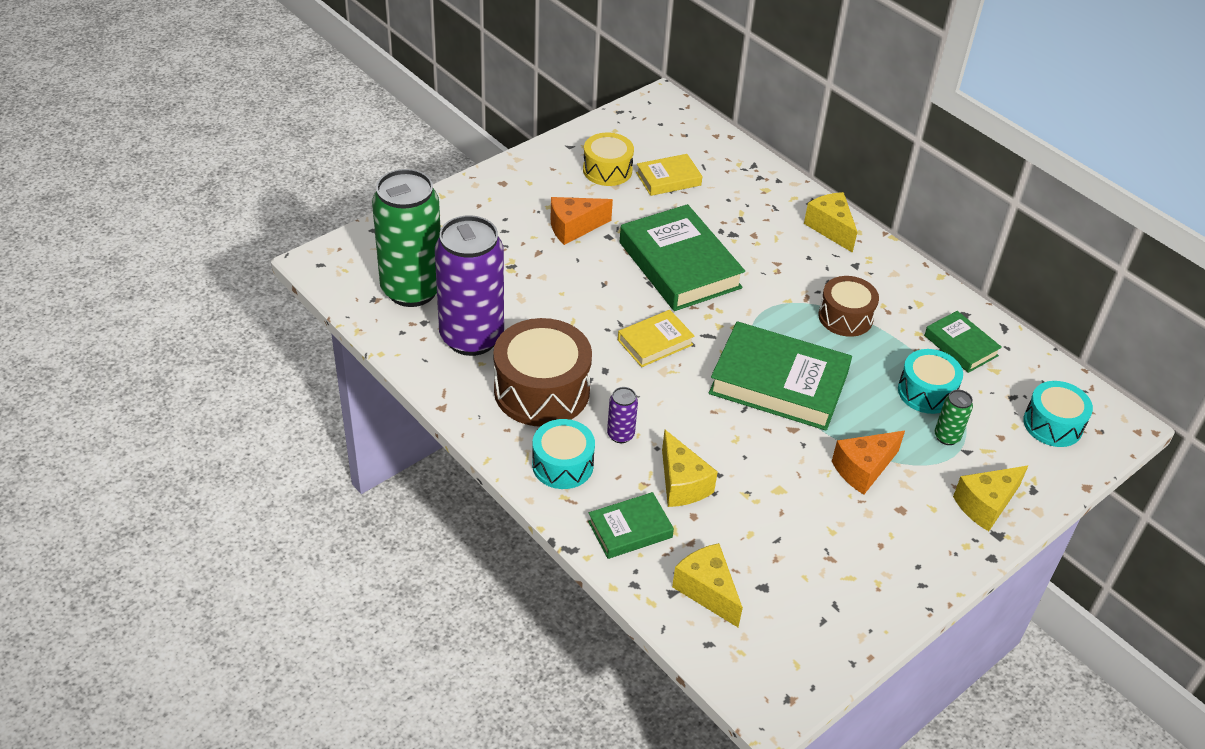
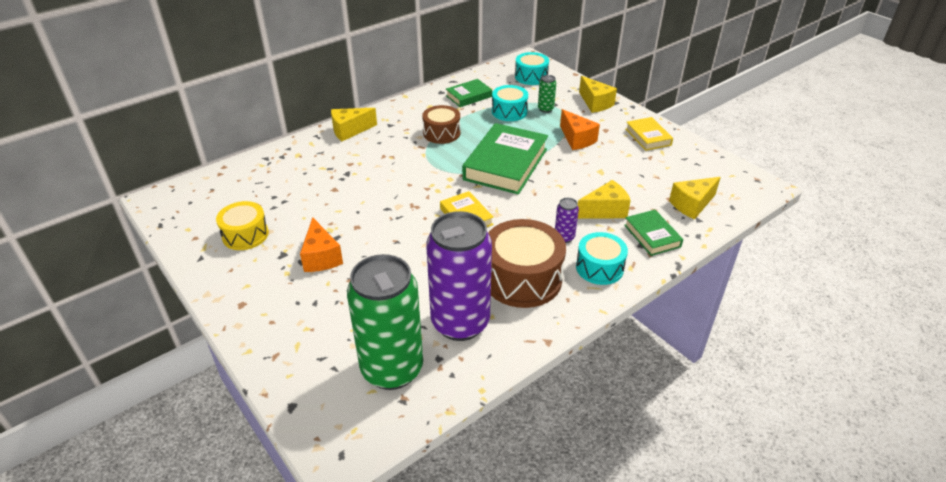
camera: 85 degrees left, 5 degrees down
green book [620,204,745,311] -> none
yellow book [636,154,703,196] -> yellow book moved to [625,117,673,151]

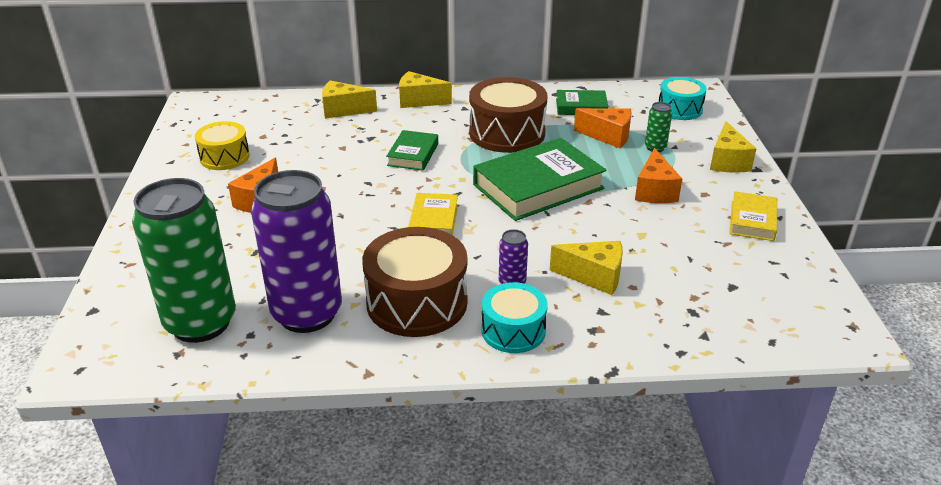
camera: 35 degrees right, 5 degrees down
brown drum [422,105,461,144] -> brown drum [469,77,548,153], size x1.64
turquoise drum [492,85,528,121] -> orange cheese [574,108,632,148]
green book [624,210,683,256] -> green book moved to [386,130,438,171]
yellow cheese [669,177,721,220] -> yellow cheese moved to [322,80,377,119]

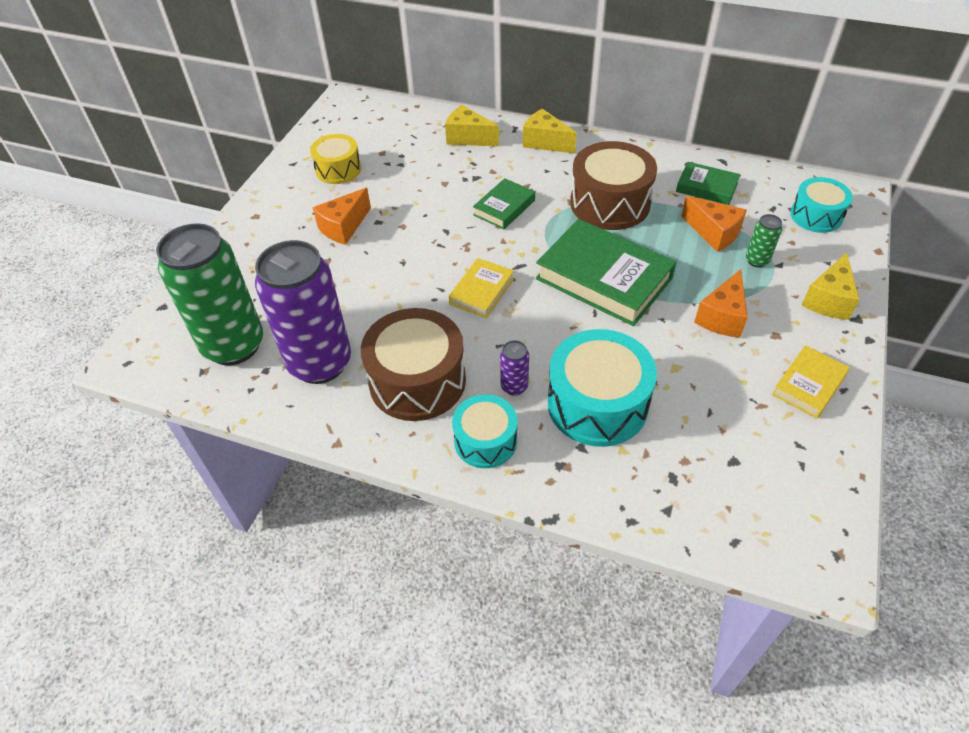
camera: 25 degrees right, 15 degrees up
green book [473,138,606,221] -> green book turned 45 degrees clockwise [536,219,676,326]
yellow cheese [550,241,623,295] -> turquoise drum [548,329,657,447]

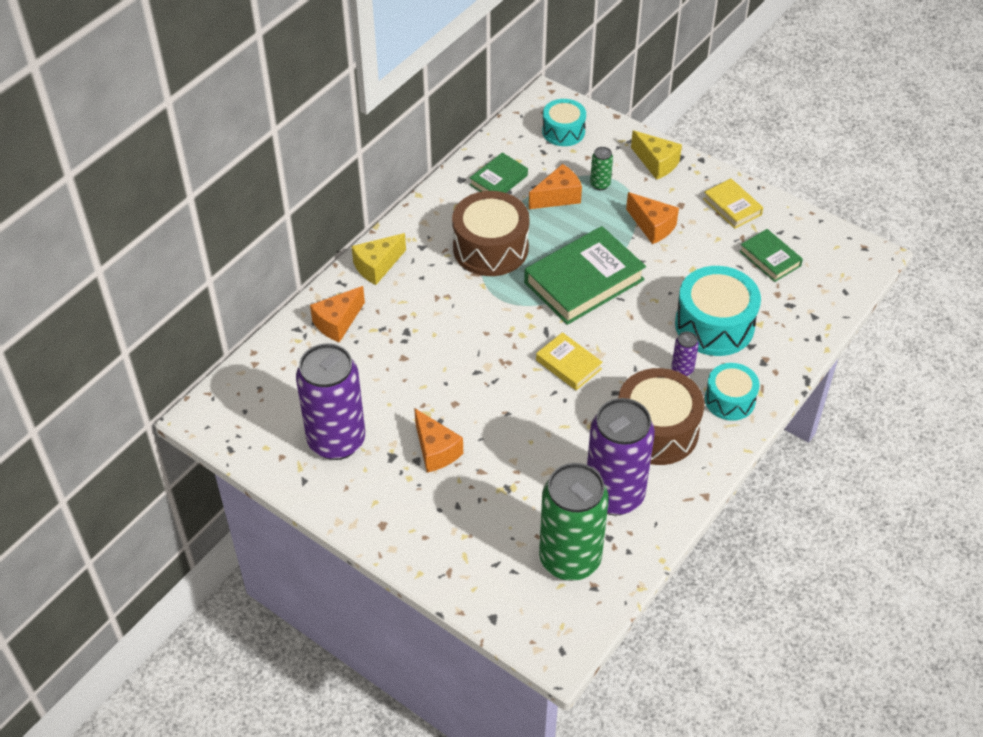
camera: 75 degrees left, 0 degrees up
yellow drum [310,134,361,184] -> purple can [296,343,365,460]
yellow cheese [445,105,499,146] -> orange cheese [310,286,365,343]
green book [473,178,535,229] -> green book moved to [739,229,803,282]

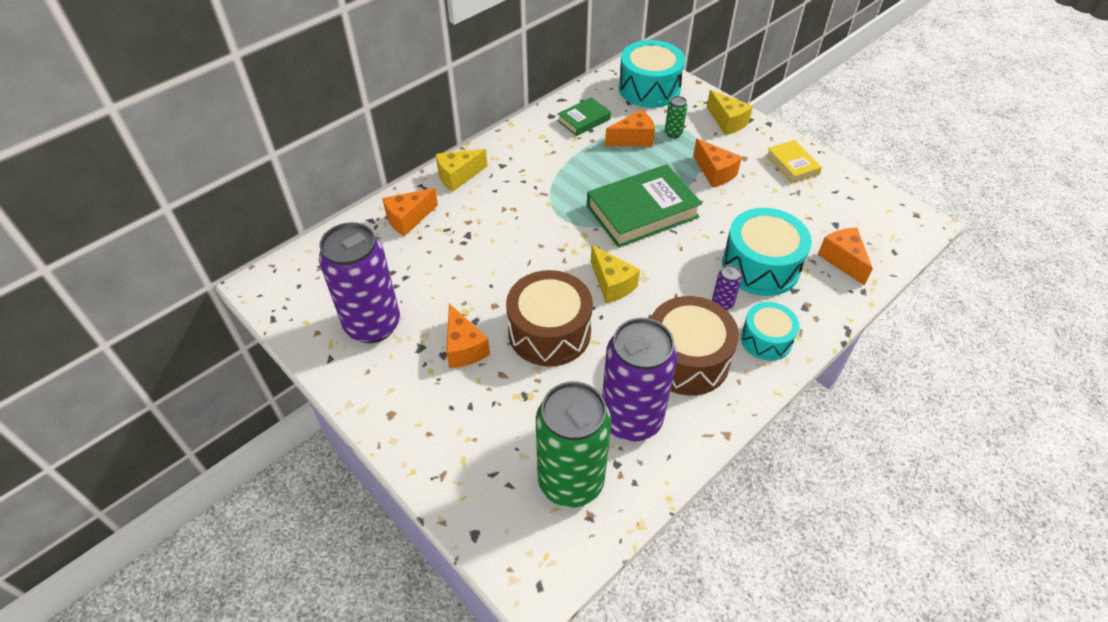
camera: 10 degrees right, 0 degrees up
brown drum [452,191,530,276] -> brown drum moved to [506,270,593,367]
yellow book [536,332,603,390] -> yellow cheese [591,245,640,303]
turquoise drum [542,99,586,146] -> turquoise drum [619,40,685,108], size x1.64
green book [739,229,803,282] -> none
none -> orange cheese [818,228,873,286]

